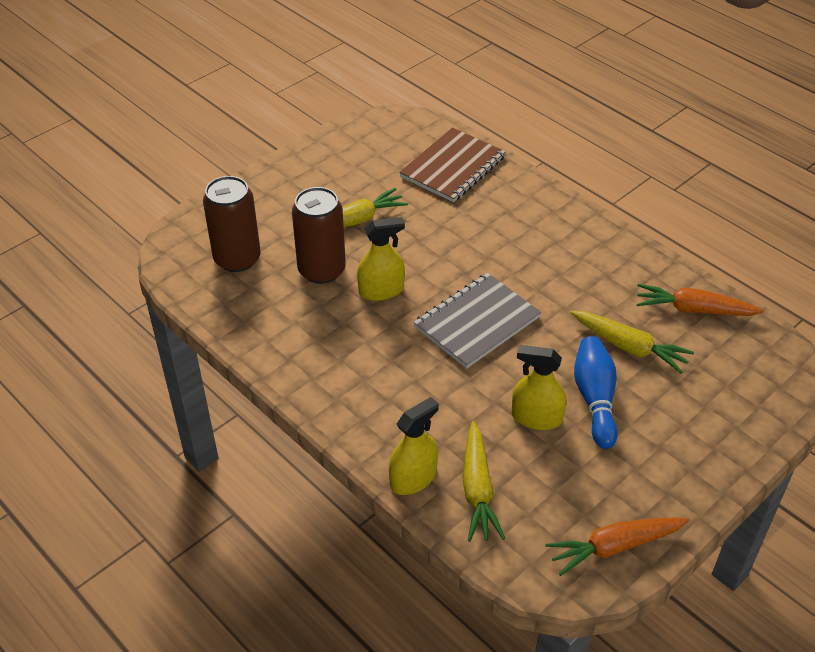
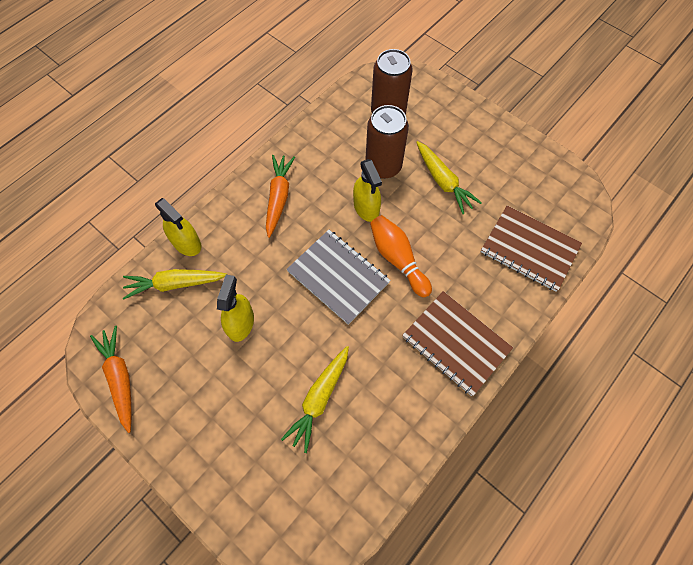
camera: 85 degrees right, 20 degrees up
blue bowling pin [574,336,618,449] -> none
orange carrot [637,284,764,316] -> orange carrot moved to [266,155,295,238]
none -> orange bowling pin [370,215,432,297]
none -> brown notebook [402,291,513,396]

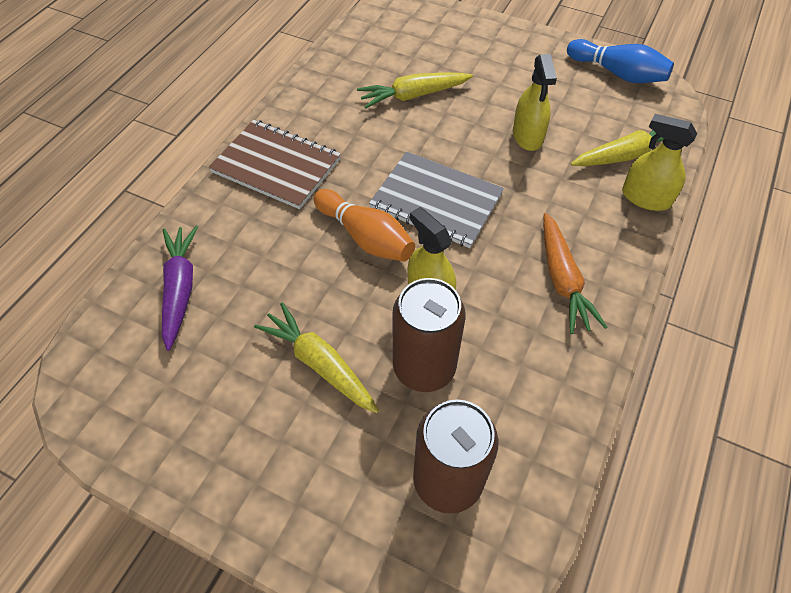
camera: 165 degrees right, 10 degrees down
orange carrot [90,326,132,433] -> blue bowling pin [567,39,674,83]
yellow carrot [281,346,349,453] -> yellow carrot turned 120 degrees counterclockwise [357,73,473,109]
brown notebook [481,206,582,292] -> purple carrot [162,226,198,351]

